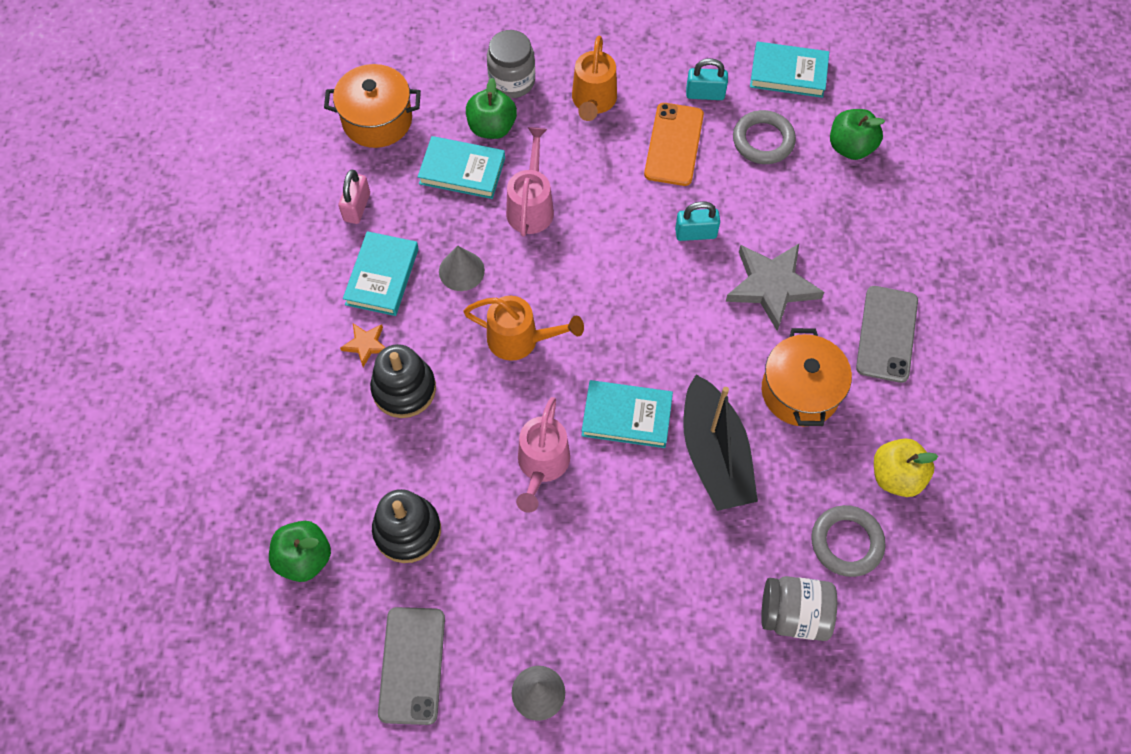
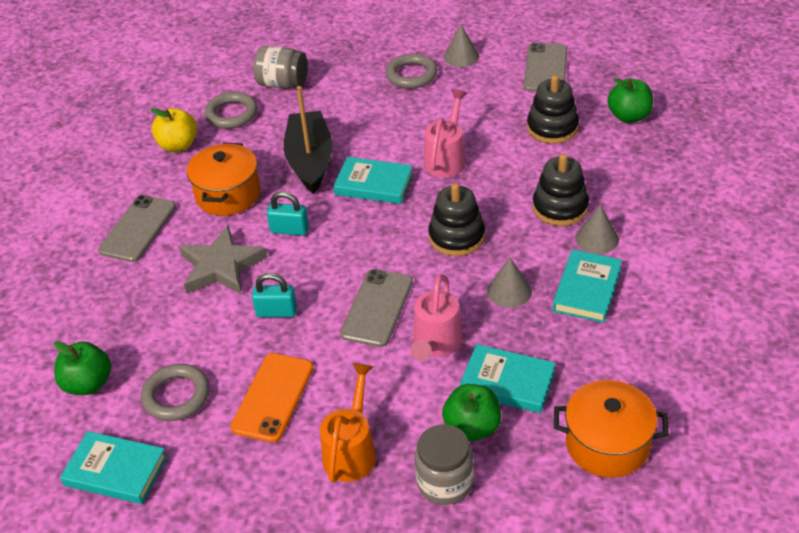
camera: 170 degrees left, 20 degrees down
pink padlock [339,169,370,224] -> none
orange star [340,324,385,367] -> grey cone [576,205,619,254]
orange watering can [463,296,584,361] -> black stacking toy [428,183,485,256]
turquoise padlock [686,58,728,100] -> turquoise padlock moved to [267,191,309,236]
none -> grey phone [340,269,413,347]
none -> grey ring [386,54,437,89]

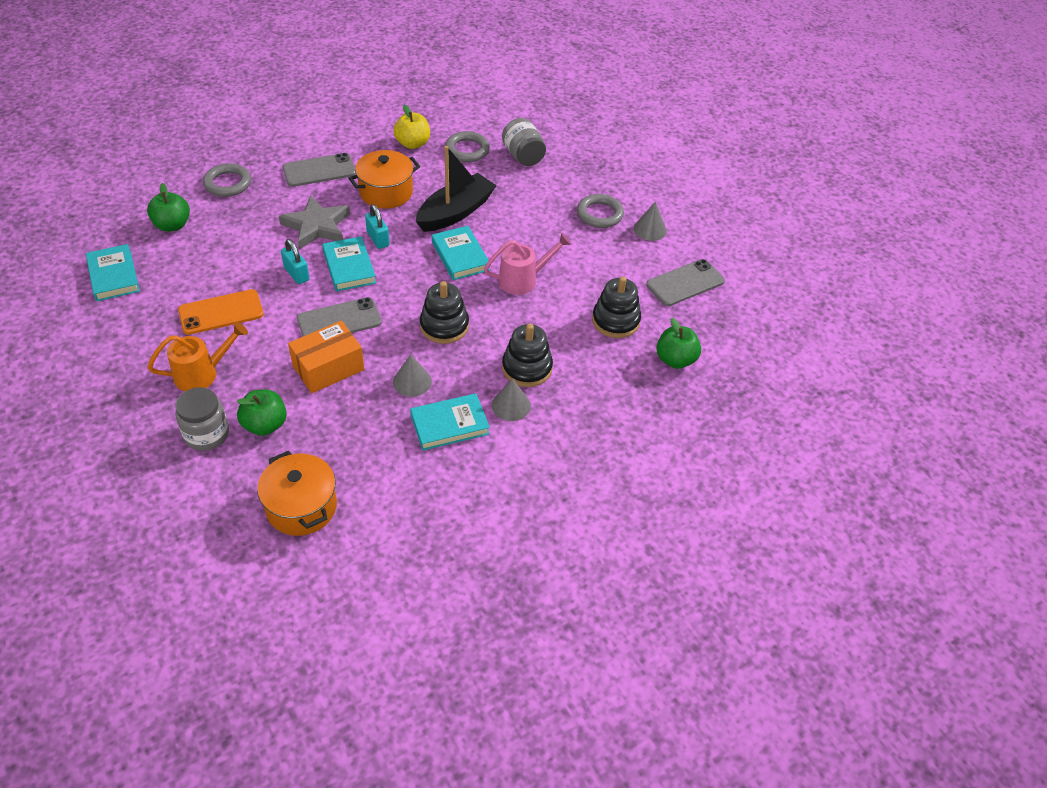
camera: 45 degrees right, 5 degrees up
grey ring [141,364,209,421] -> grey ring moved to [203,163,251,197]
pink watering can [411,275,463,361] -> orange box [288,321,364,393]
turquoise book [460,344,556,413] -> turquoise book moved to [322,236,376,291]

